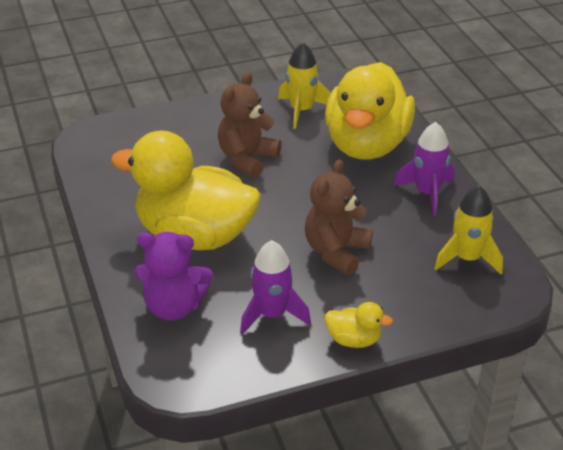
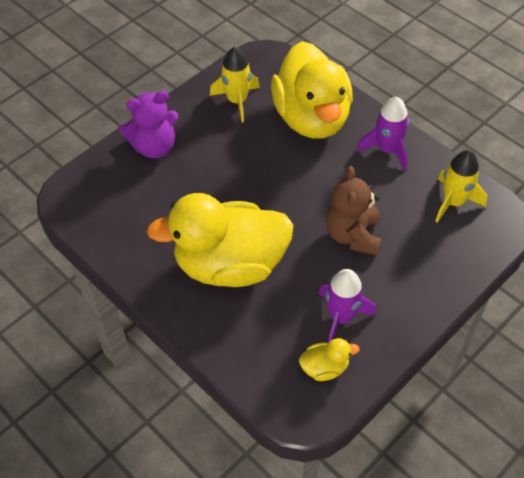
camera: 25 degrees left, 15 degrees up
purple teddy bear [134,232,213,321] -> purple teddy bear moved to [119,91,178,158]
brown teddy bear [218,72,281,178] -> none
yellow duck [325,302,393,348] -> yellow duck moved to [299,338,360,381]

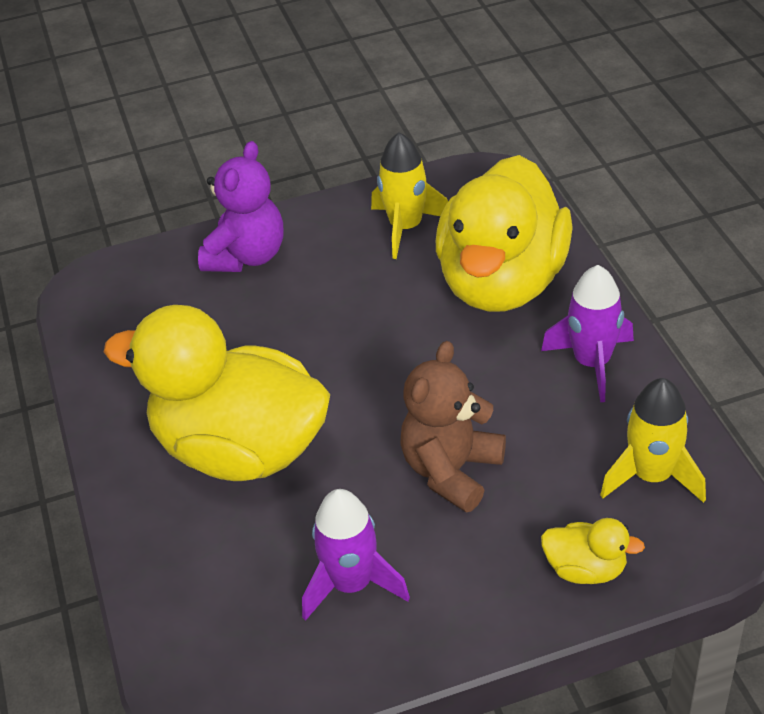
camera: 30 degrees right, 10 degrees down
purple teddy bear [119,91,178,158] -> purple teddy bear turned 75 degrees counterclockwise [198,141,283,272]
yellow duck [299,338,360,381] -> yellow duck moved to [541,518,645,584]

